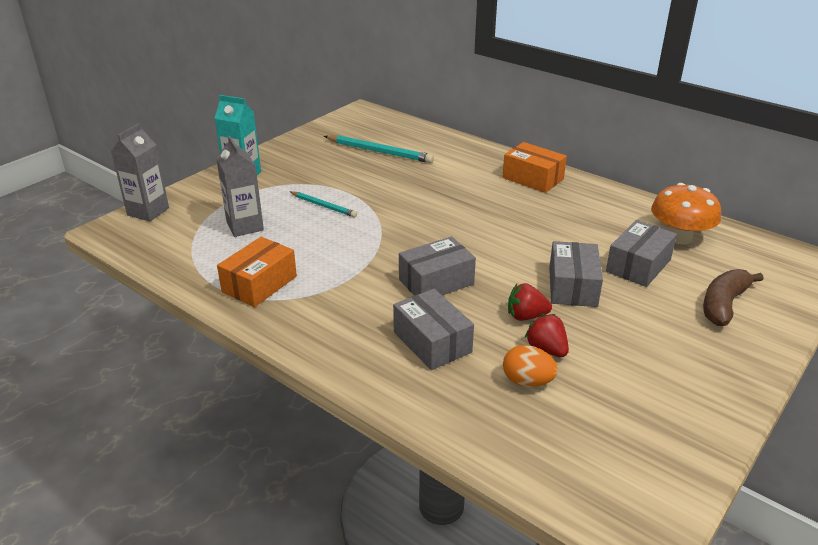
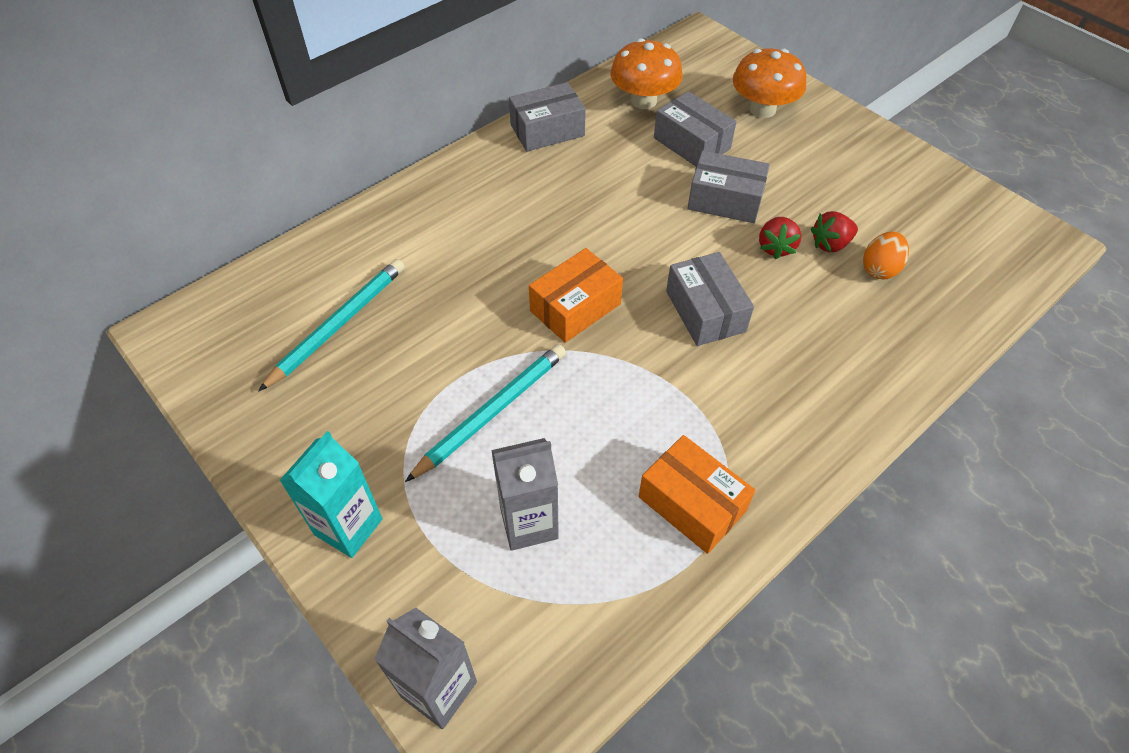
camera: 80 degrees left, 20 degrees up
turquoise pencil [290,191,357,217] -> turquoise pencil [405,344,566,482], size x1.64
grey box [393,289,474,370] -> grey box moved to [509,82,586,152]
orange box [503,142,567,193] -> orange box moved to [529,248,623,343]
brown banana [703,269,763,326] -> orange mushroom [732,49,806,118]

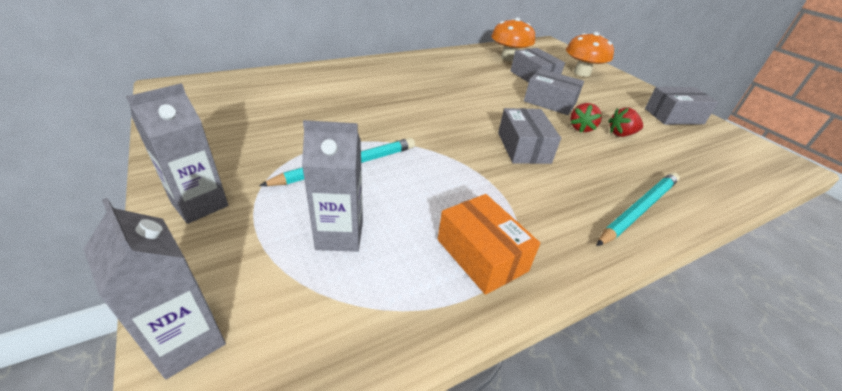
camera: 10 degrees right, 15 degrees down
turquoise pencil [258,259,405,392] -> turquoise pencil moved to [596,172,680,246]
turquoise carton [279,431,383,558] -> grey carton [126,83,229,224]
grey box [509,82,586,152] -> grey box moved to [645,87,718,125]
orange box [529,248,623,343] -> none
orange egg [863,232,909,279] -> none

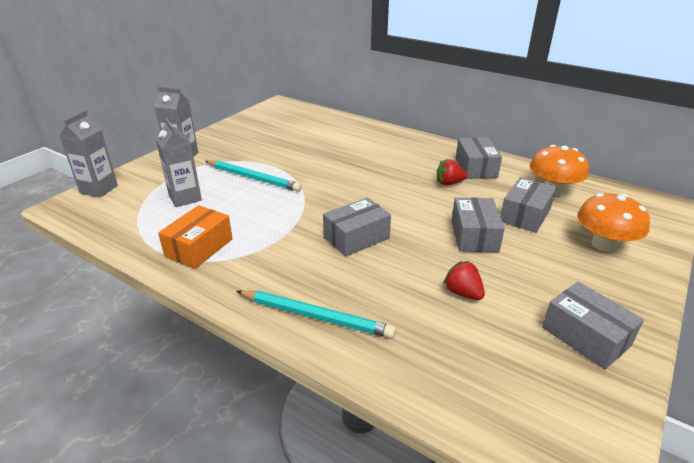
camera: 65 degrees right, 5 degrees down
red strawberry [570,103,602,133] -> red strawberry moved to [437,159,467,185]
none -> grey box [456,137,502,179]

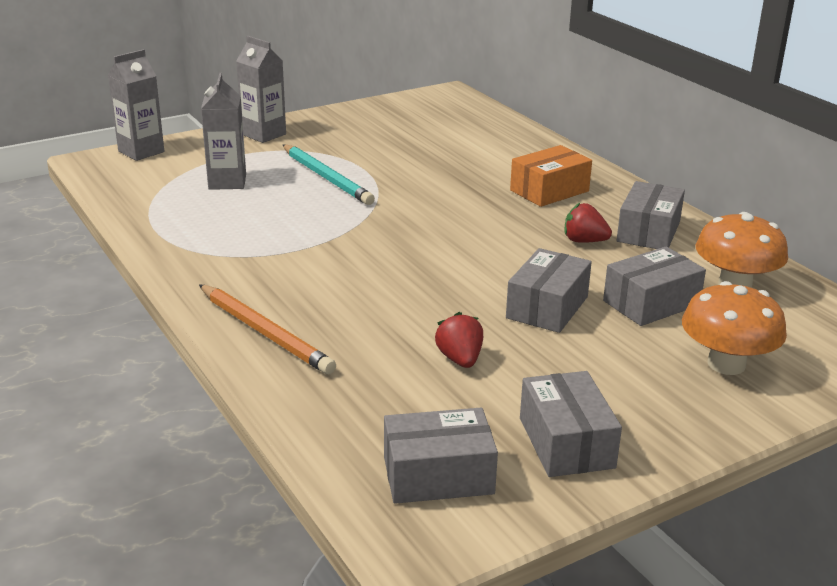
camera: 25 degrees right, 5 degrees down
orange box [158,205,233,269] -> orange box moved to [510,145,592,207]
turquoise pencil [236,290,396,338] -> orange pencil [199,284,336,375]
grey box [323,197,391,257] -> grey box moved to [384,408,498,504]

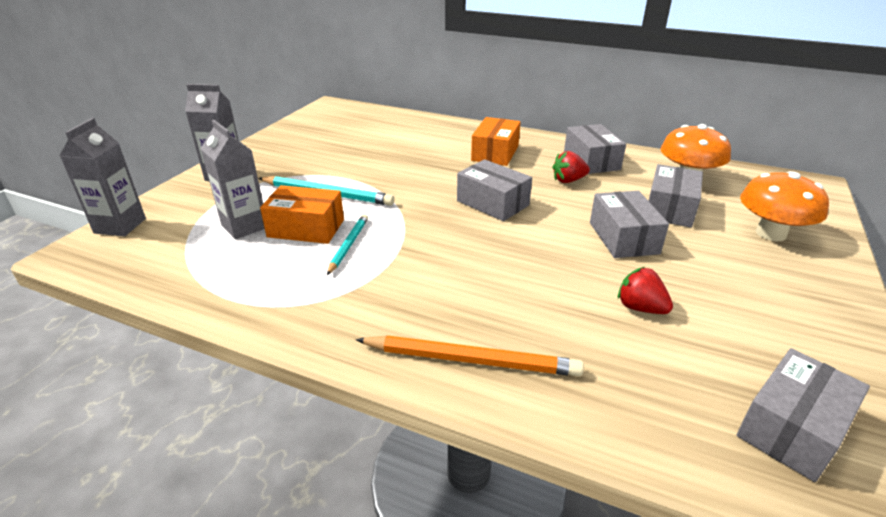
camera: 35 degrees left, 5 degrees up
grey box [520,371,622,477] -> grey box moved to [457,159,532,221]
none -> orange box [260,185,344,244]
none -> turquoise pencil [327,214,368,275]

